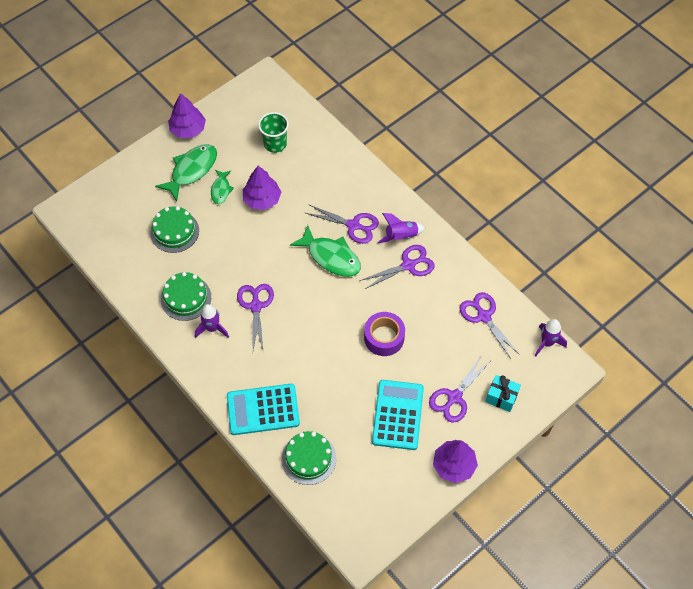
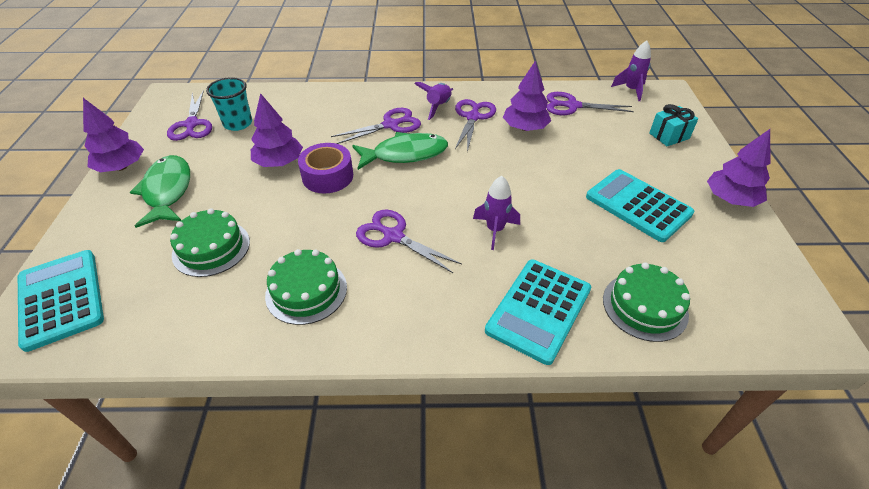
camera: 50 degrees left, 15 degrees down
purple rocket [195,304,229,338] -> purple rocket moved to [473,176,520,250]
green fish [211,170,234,204] -> none
green cup [258,112,289,153] -> turquoise cup [206,77,252,131]
purple tape [364,312,405,356] -> purple tape moved to [298,143,353,193]
purple scissors [429,357,490,423] -> purple scissors moved to [167,90,212,141]
none -> turquoise calculator [18,250,104,352]
none -> purple tree [503,61,551,131]

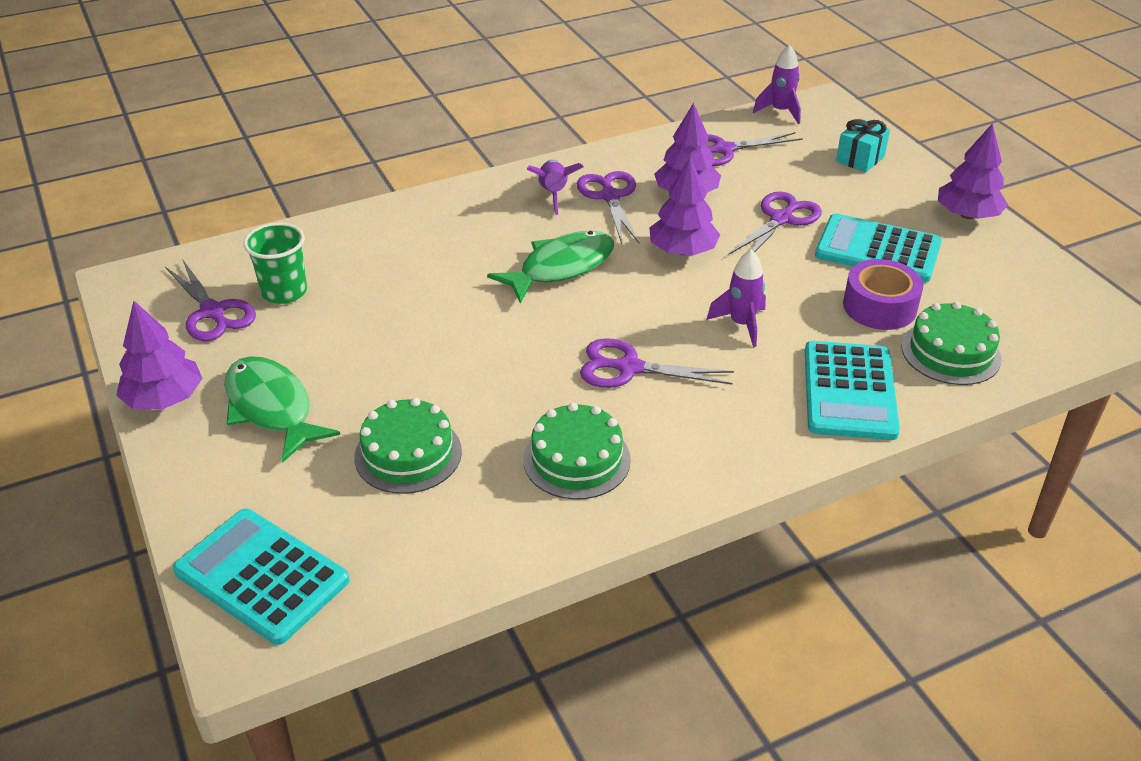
camera: 25 degrees left, 5 degrees down
turquoise cup [206,77,252,131] -> green cup [243,223,307,304]
purple tree [251,93,303,167] -> purple tree moved to [649,158,720,256]
purple tape [298,143,353,193] -> purple tape moved to [843,259,923,330]
purple scissors [331,108,421,144] -> purple scissors moved to [728,191,822,255]

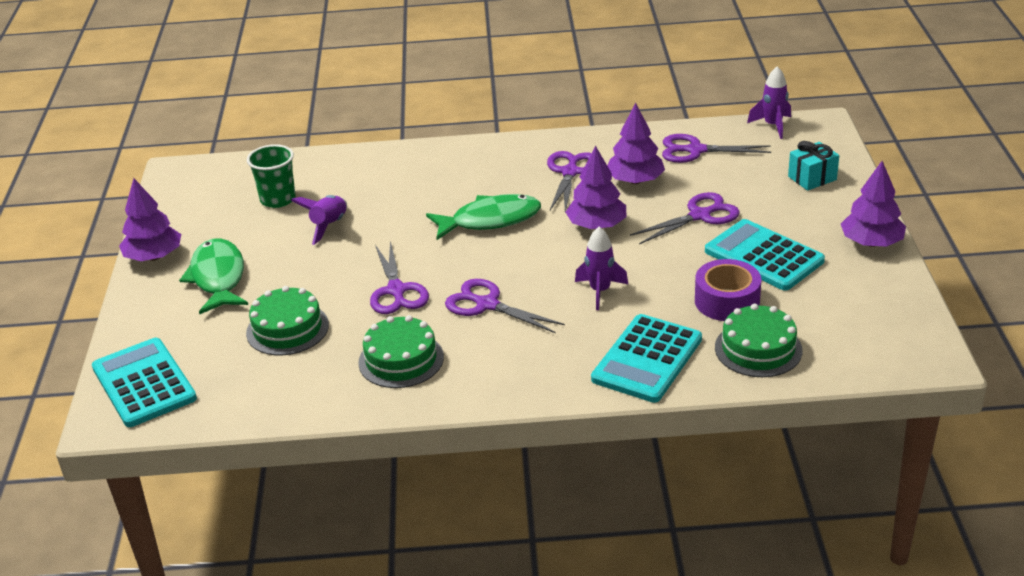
camera: 25 degrees right, 5 degrees down
purple scissors [165,259,256,341] -> purple scissors moved to [370,241,429,314]
purple rocket [527,160,583,215] -> purple rocket moved to [291,195,347,245]

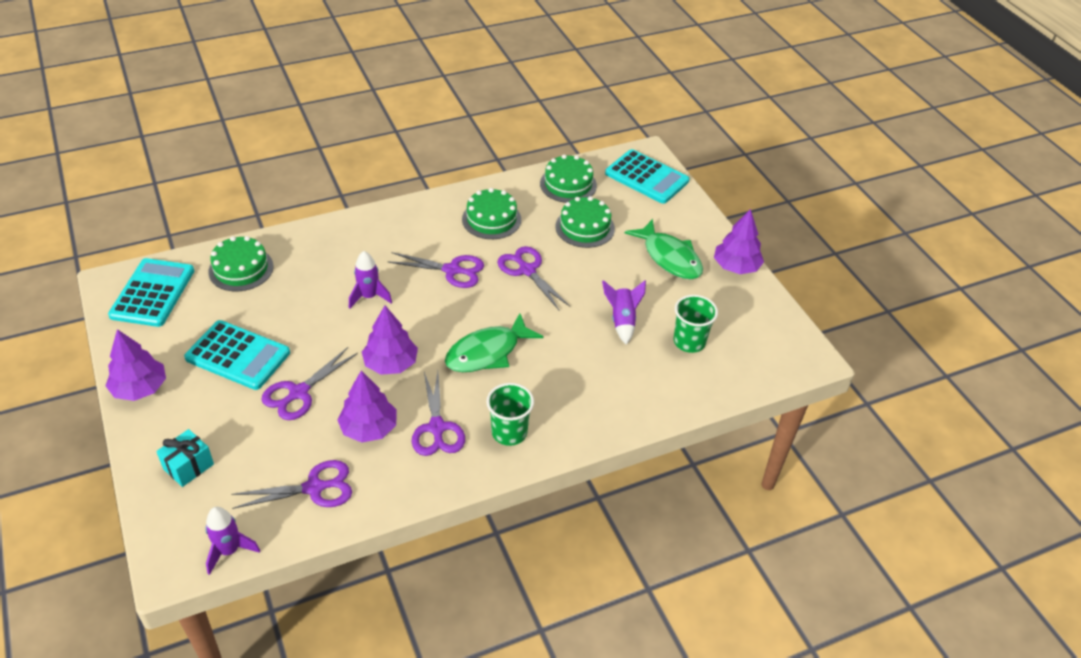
camera: 155 degrees right, 10 degrees up
turquoise calculator [591,314,702,403] -> turquoise calculator moved to [108,258,194,327]
purple tape [695,259,761,321] -> none
none -> green cup [486,383,534,446]
none -> green cake [540,154,597,203]

